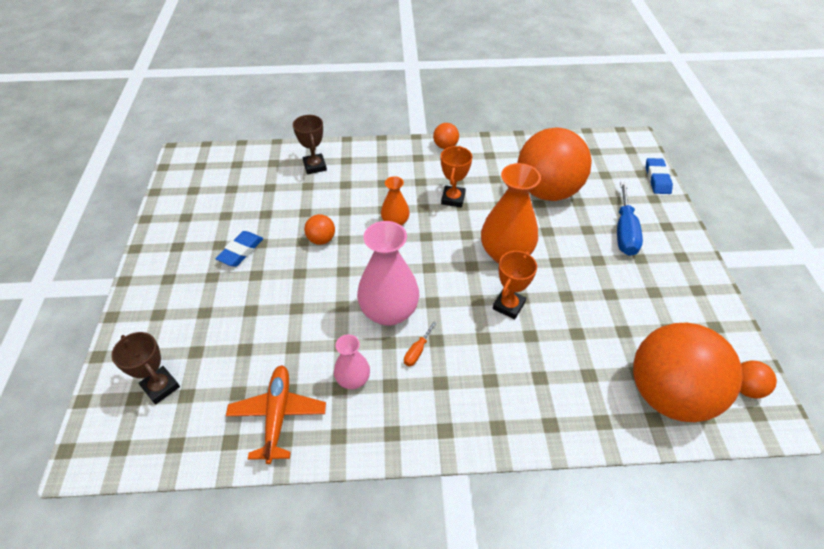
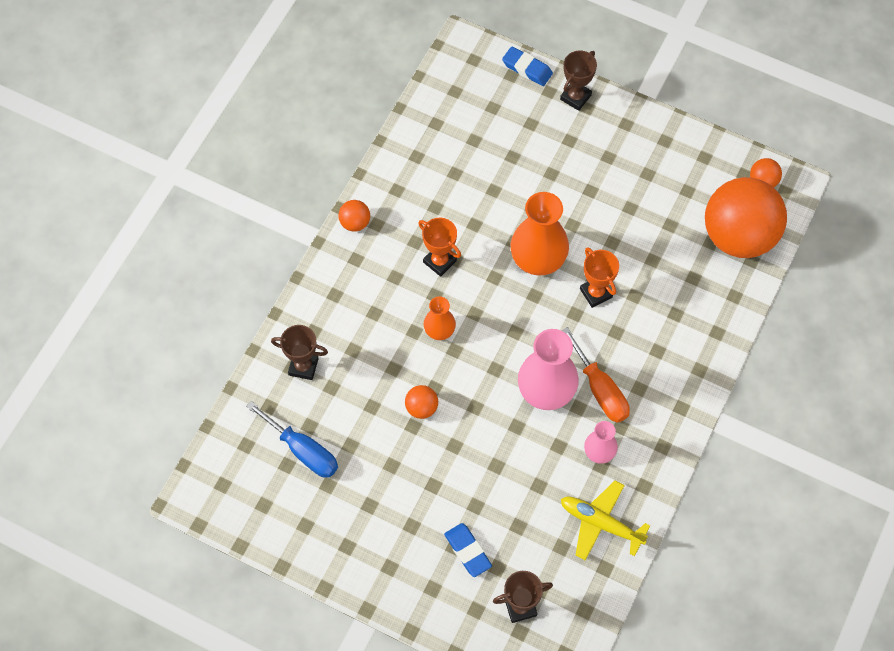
camera: 60 degrees left, 15 degrees up
blue eraser [215,231,263,267] -> blue eraser moved to [444,523,492,577]
orange plane [226,365,326,464] -> yellow plane [561,481,650,561]
orange screwdriver [404,321,437,366] -> orange screwdriver [561,327,630,423], size x2.06
orange ball [517,127,592,201] -> none
blue screwdriver [617,182,643,256] -> blue screwdriver moved to [246,401,338,478]
none -> brown trophy [560,50,597,111]

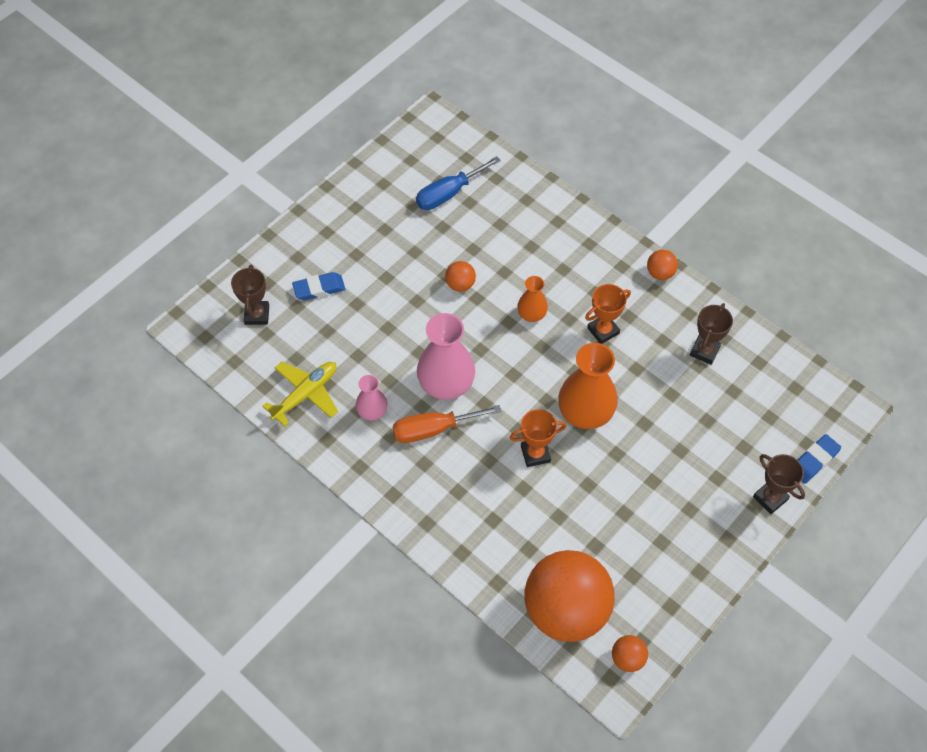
camera: 105 degrees right, 5 degrees down
brown trophy [271,325,328,380] -> brown trophy moved to [690,303,733,365]

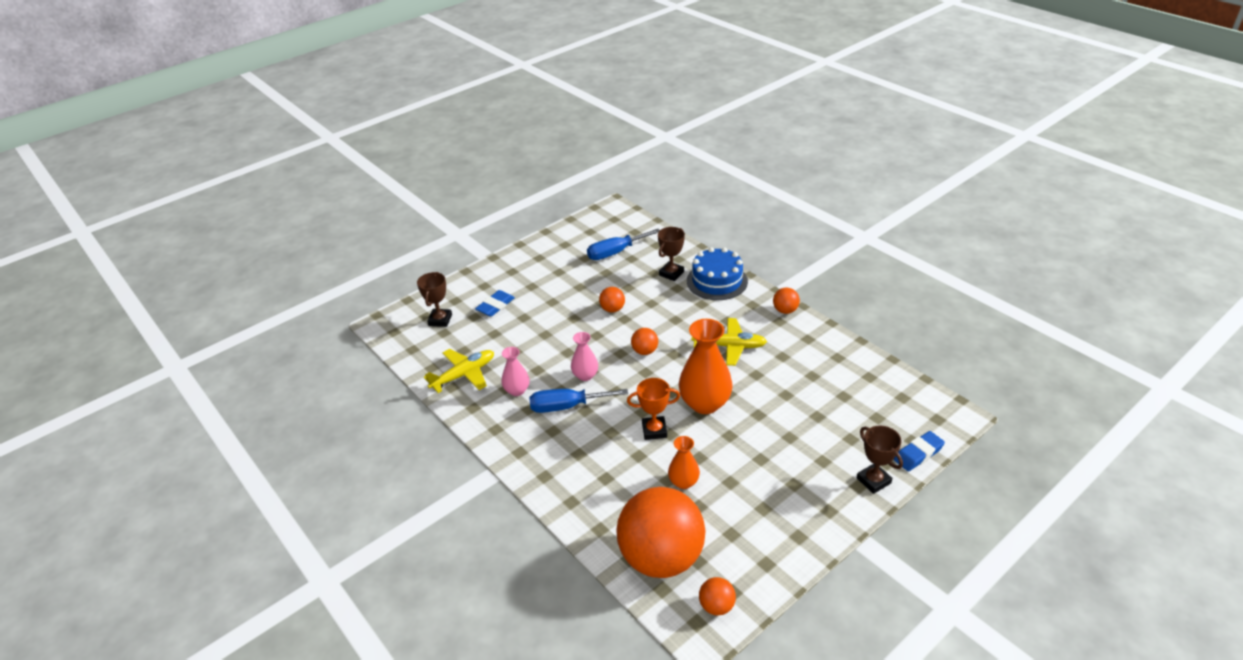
camera: 10 degrees right, 20 degrees down
blue eraser [292,272,345,300] -> blue eraser turned 45 degrees counterclockwise [475,290,515,316]
orange screwdriver [393,405,501,443] -> blue screwdriver [529,389,628,413]
pink vase [417,313,475,400] -> pink vase [571,332,598,381], size x0.54
orange vase [517,276,548,322] -> orange vase moved to [668,436,700,489]
orange trophy [585,284,631,344] -> yellow plane [691,318,767,366]
brown trophy [690,303,733,365] -> brown trophy moved to [658,227,685,281]
none -> orange ball [631,328,658,355]
none -> blue cake [687,247,748,300]

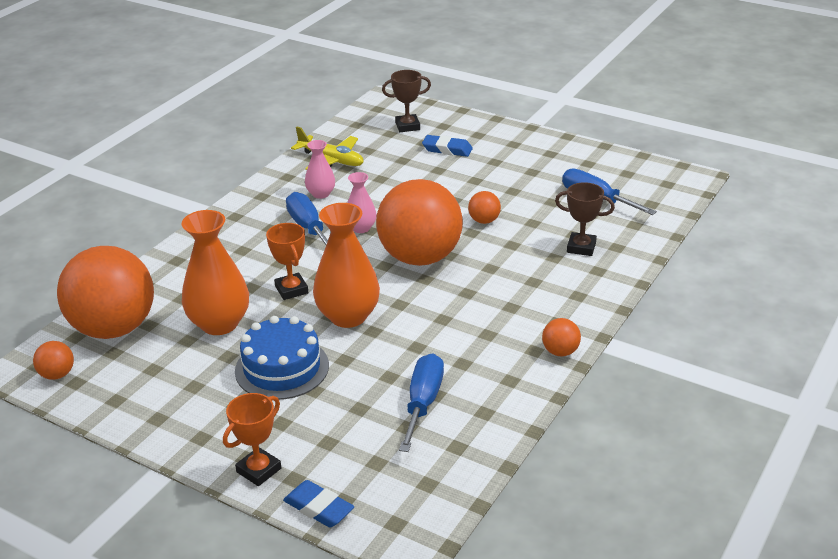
camera: 70 degrees right, 5 degrees down
orange ball [631,328,658,355] -> orange ball [376,179,463,266], size x2.50
orange vase [668,436,700,489] -> orange vase [182,210,249,335], size x1.84
blue cake [687,247,748,300] -> blue cake moved to [235,316,329,400]
yellow plane [691,318,767,366] -> none
brown trophy [857,426,903,494] -> orange trophy [223,393,281,486]
none -> blue screwdriver [399,353,444,452]

